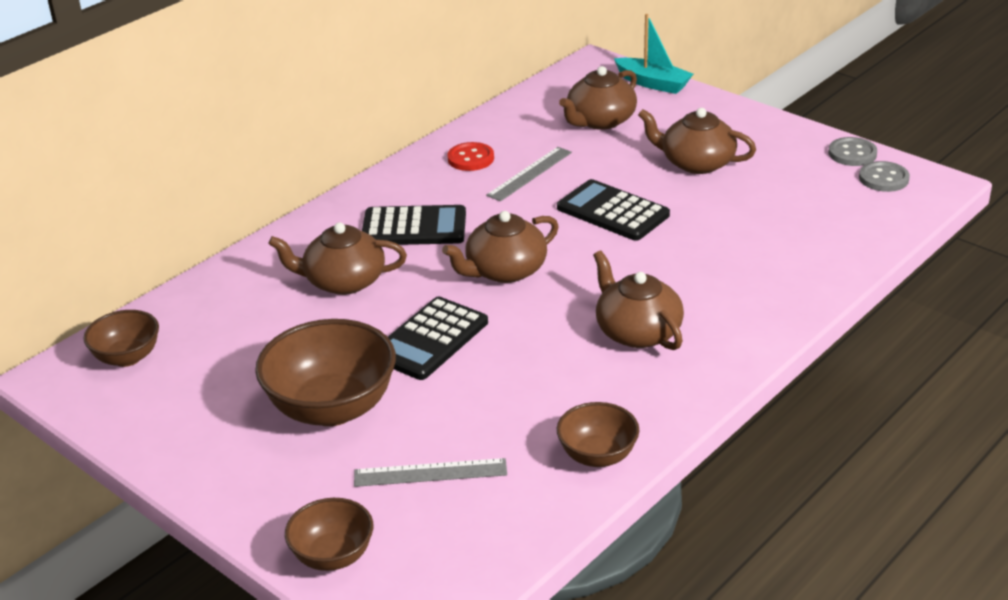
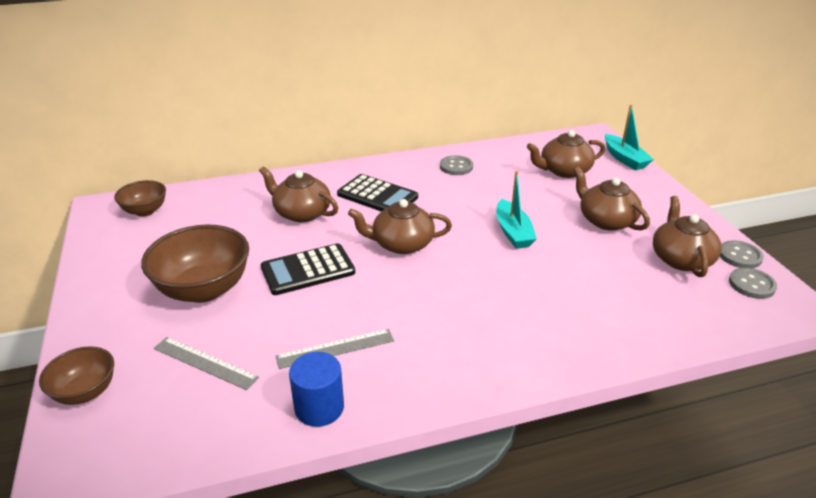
camera: 30 degrees right, 0 degrees up
red button [447,142,494,171] -> grey button [440,155,473,175]
grey ruler [486,147,572,201] -> grey ruler moved to [276,329,394,369]
black calculator [557,179,670,241] -> turquoise boat [496,171,537,249]
brown bowl [557,402,640,467] -> blue cylinder [289,352,344,427]
brown teapot [593,251,684,350] -> brown teapot moved to [653,196,722,277]

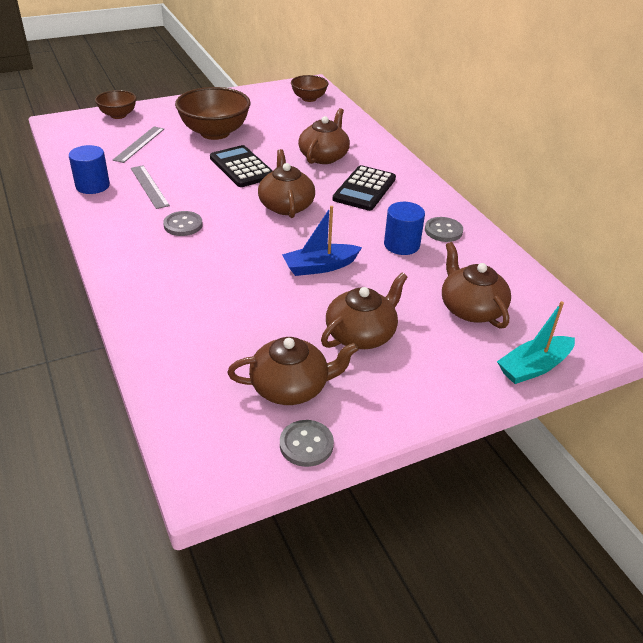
camera: 80 degrees right, 5 degrees up
turquoise boat [496,171,537,249] -> blue boat [282,206,362,276]
grey button [729,268,777,299] -> grey button moved to [163,211,203,236]
none -> blue cylinder [384,202,425,255]

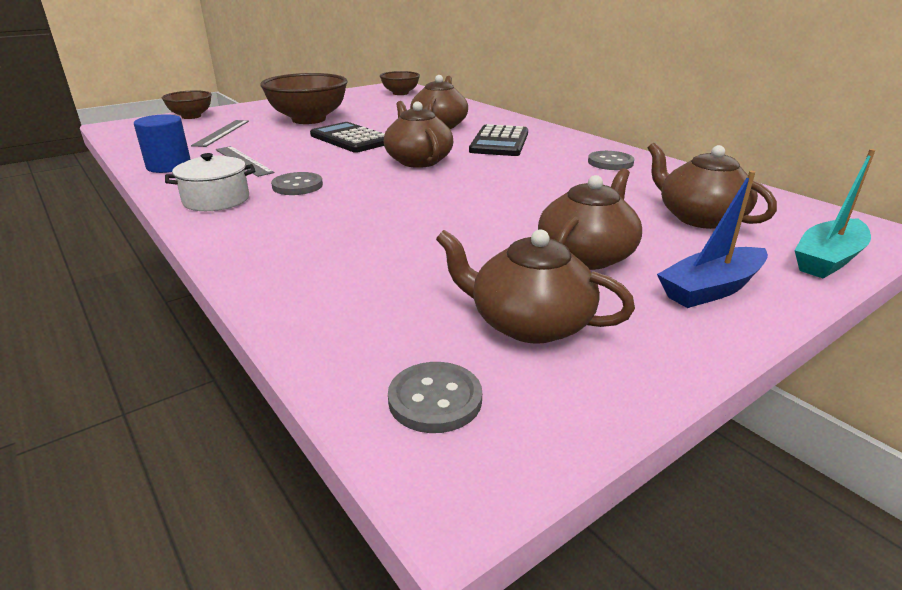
camera: 10 degrees left, 10 degrees down
brown teapot [227,337,359,405] -> brown teapot turned 135 degrees counterclockwise [436,229,635,344]
grey button [280,420,334,467] -> grey button moved to [388,362,482,433]
blue boat [282,206,362,276] -> blue boat moved to [657,171,768,308]
blue cylinder [384,202,425,255] -> none
none -> white pot [165,153,255,211]

